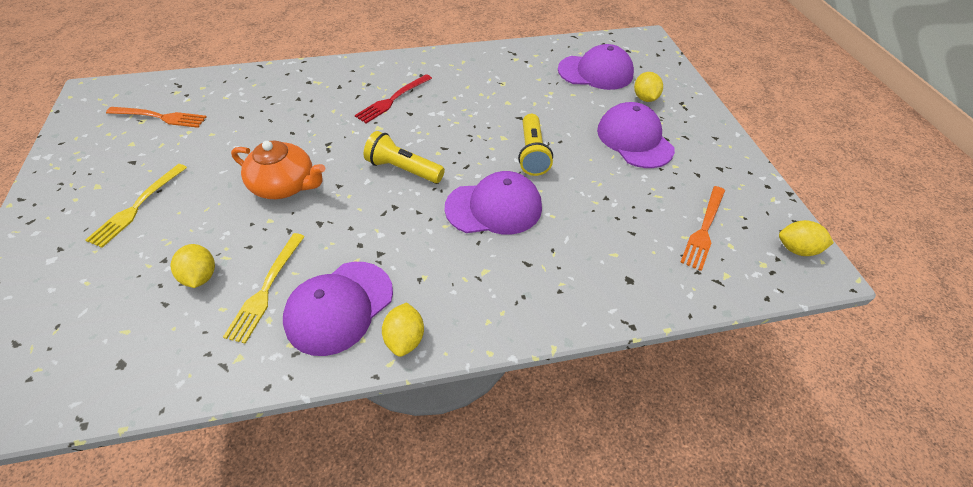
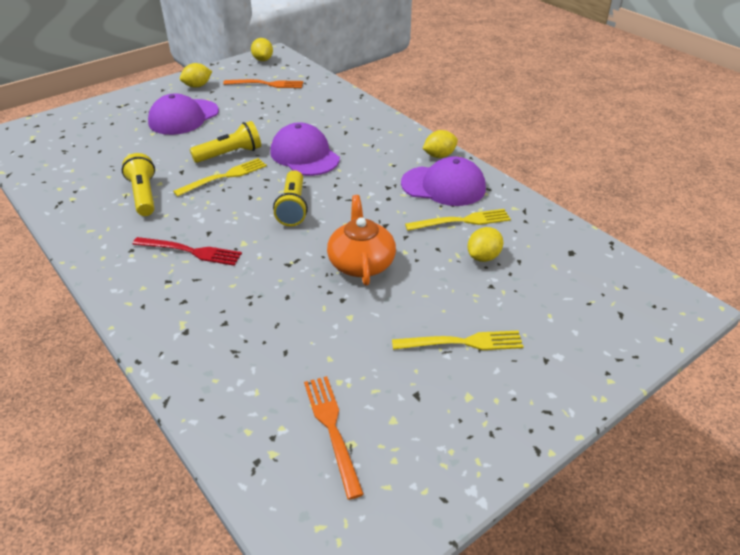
camera: 115 degrees left, 10 degrees down
purple cap [558,44,634,90] -> none
yellow lemon [634,72,663,102] -> yellow lemon moved to [180,63,212,88]
none -> yellow flashlight [122,153,155,216]
none -> yellow fork [173,158,267,197]

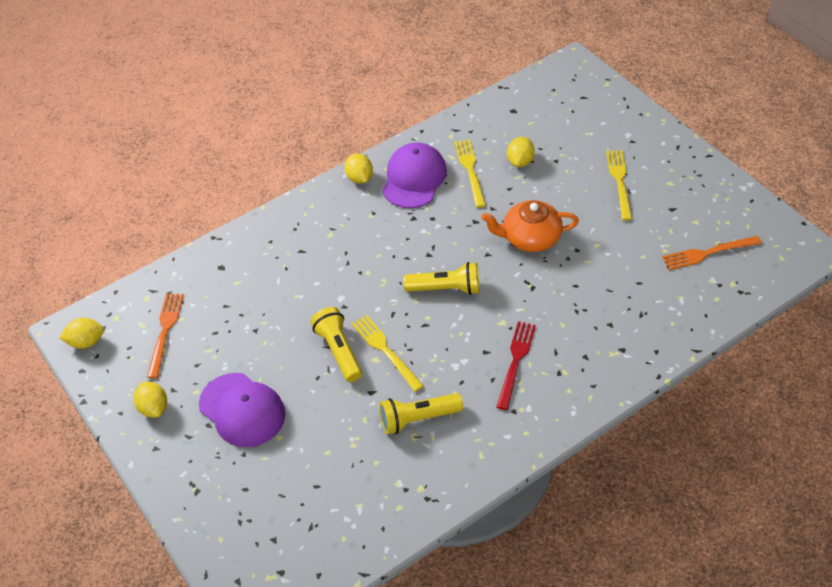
camera: 85 degrees left, 10 degrees up
purple cap [270,122,340,176] -> none
yellow lemon [468,227,503,262] -> yellow lemon turned 60 degrees clockwise [507,137,535,167]

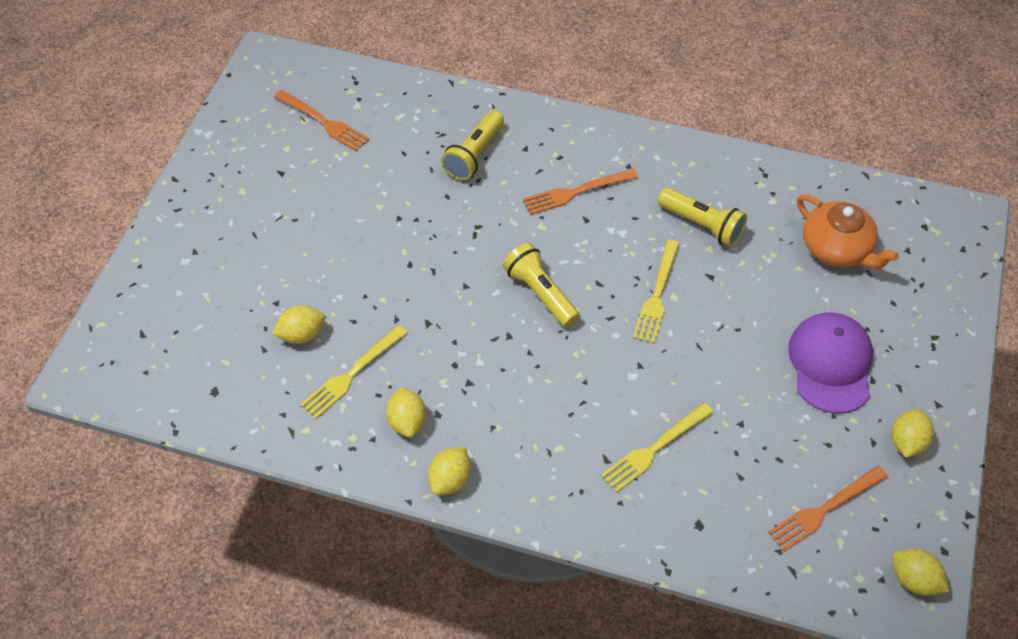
camera: 130 degrees left, 5 degrees up
yellow flashlight [311,307,362,382] -> yellow flashlight moved to [441,110,504,181]
purple cap [382,142,447,208] -> yellow lemon [386,387,426,438]
orange teapot [481,200,579,252] -> orange teapot moved to [797,195,899,269]
red fork [496,321,536,410] -> orange fork [523,169,638,215]
yellow fork [606,150,632,220] -> yellow fork moved to [601,403,714,493]

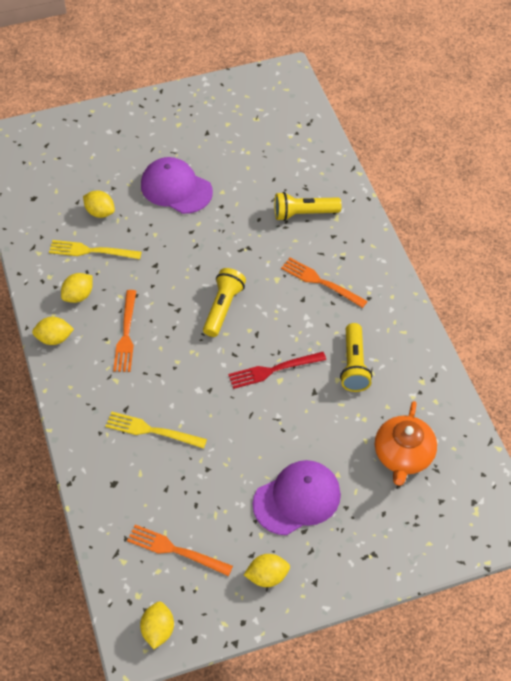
camera: 55 degrees right, 0 degrees up
orange fork [274,90,369,151] -> orange fork moved to [113,290,136,372]
yellow fork [633,240,680,344] -> red fork [228,352,326,389]
none -> purple cap [141,157,213,214]

